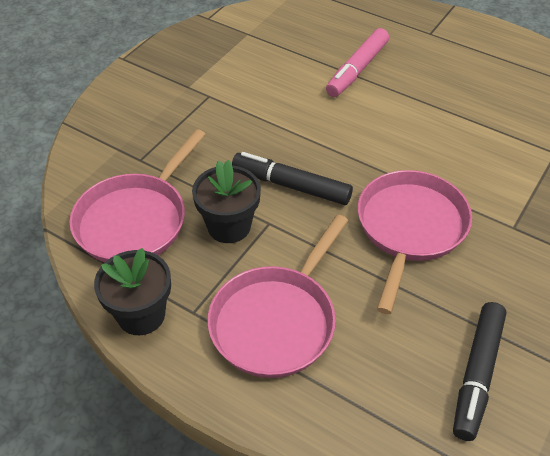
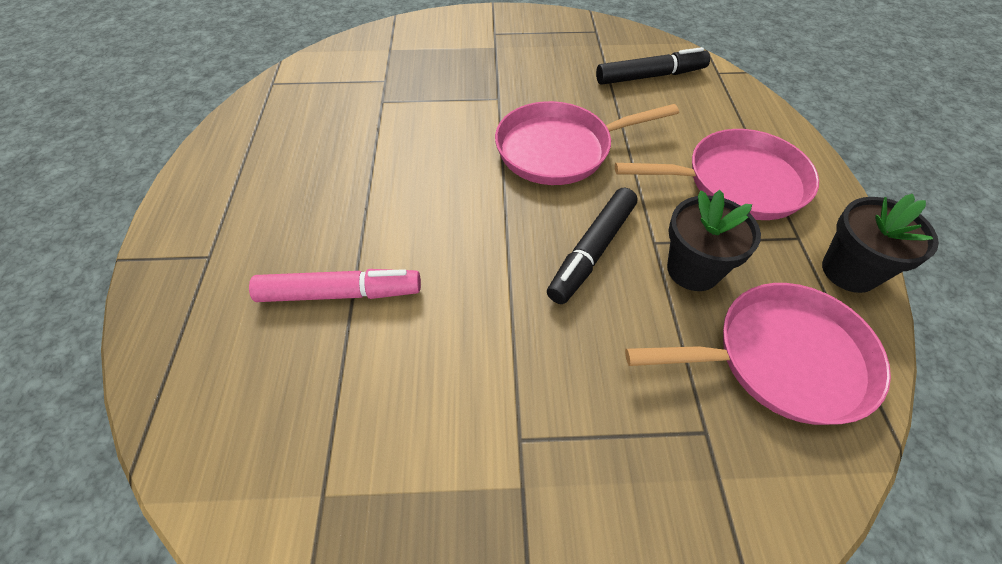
camera: 125 degrees left, 5 degrees up
black marker [232,152,353,205] -> black marker turned 45 degrees clockwise [547,188,637,304]

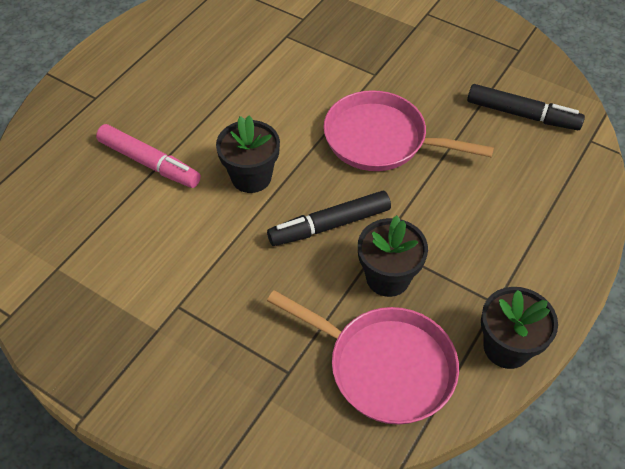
camera: 35 degrees right, 0 degrees up
pink pan [615,129,819,220] -> none
none -> black flower pot [216,115,280,193]

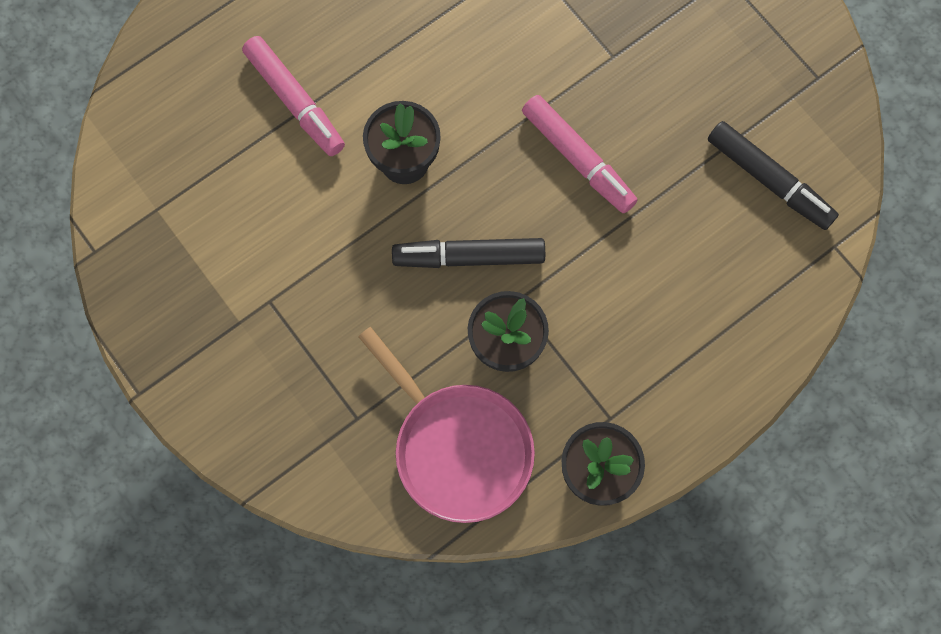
camera: 20 degrees right, 20 degrees up
pink pan [323,90,494,171] -> pink marker [522,95,637,213]

